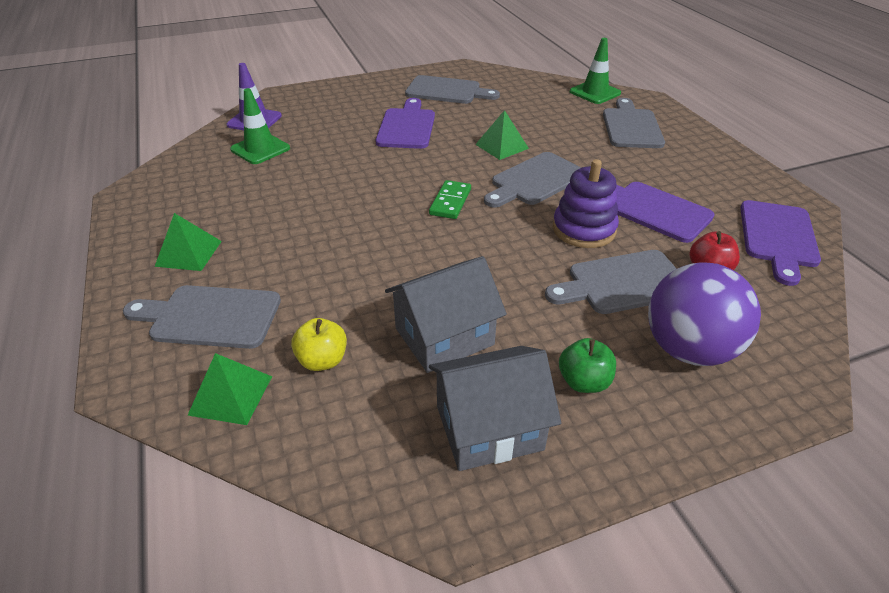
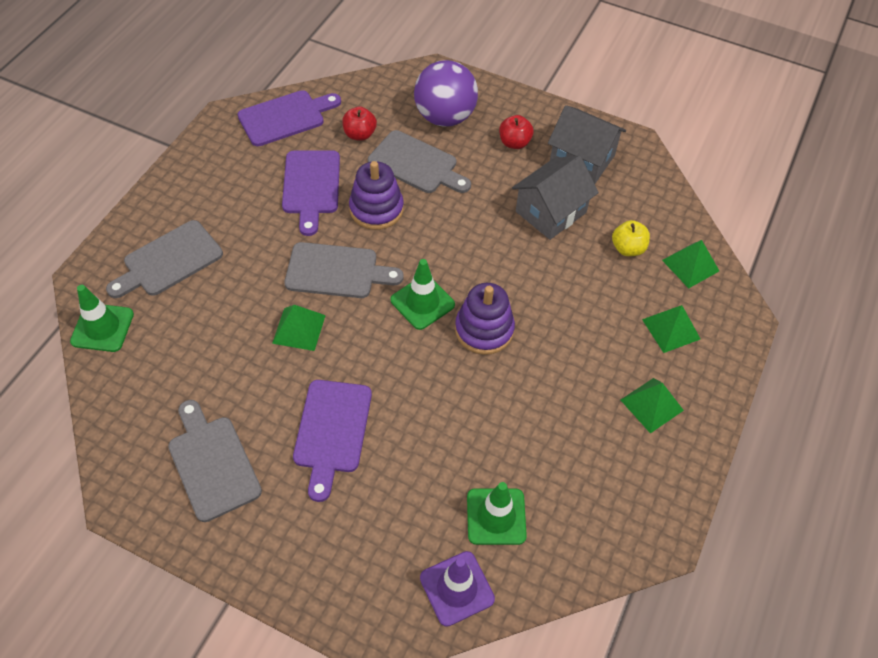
camera: 135 degrees left, 15 degrees up
grey cutting board [123,285,281,349] -> green pyramid [642,305,700,353]
purple cutting board [376,98,435,149] -> purple cutting board turned 45 degrees counterclockwise [293,380,372,502]
grey house [385,256,507,373] -> grey house turned 60 degrees counterclockwise [512,156,599,240]
green domino [429,180,471,219] -> green traffic cone [390,259,455,330]
green apple [559,338,616,393] -> red apple [499,115,534,149]
none -> purple stacking toy [455,283,515,355]

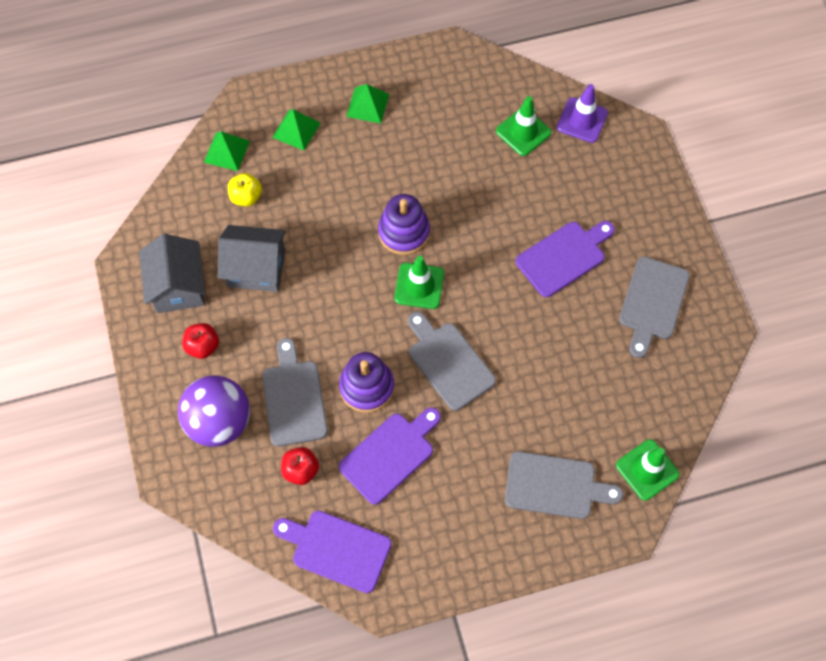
camera: 130 degrees left, 10 degrees up
green pyramid [272,305,326,351] -> none

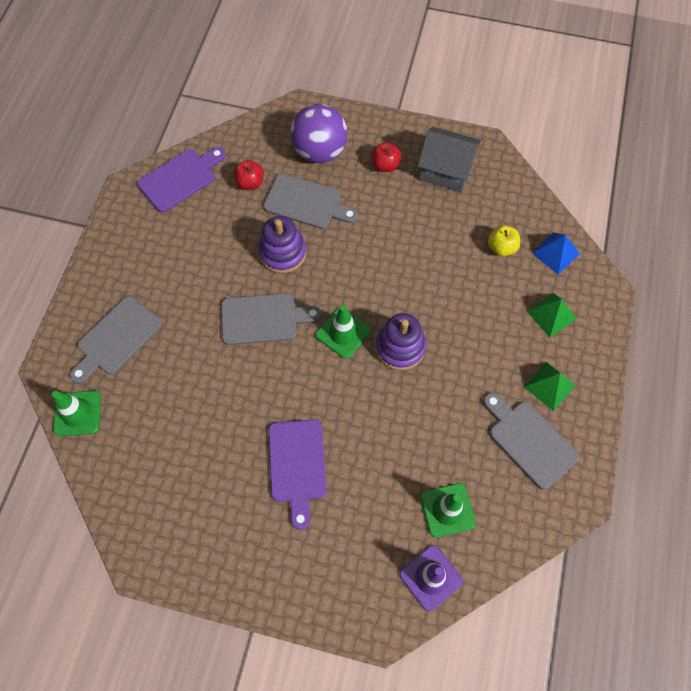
camera: 120 degrees right, 0 degrees up
green pyramid [204,131,250,171] -> blue pyramid [532,232,580,275]
grey house [218,225,286,292] -> none
purple cutting board [339,407,441,505] -> none
grey cutting board [619,257,689,358] -> grey cutting board moved to [483,393,579,490]

